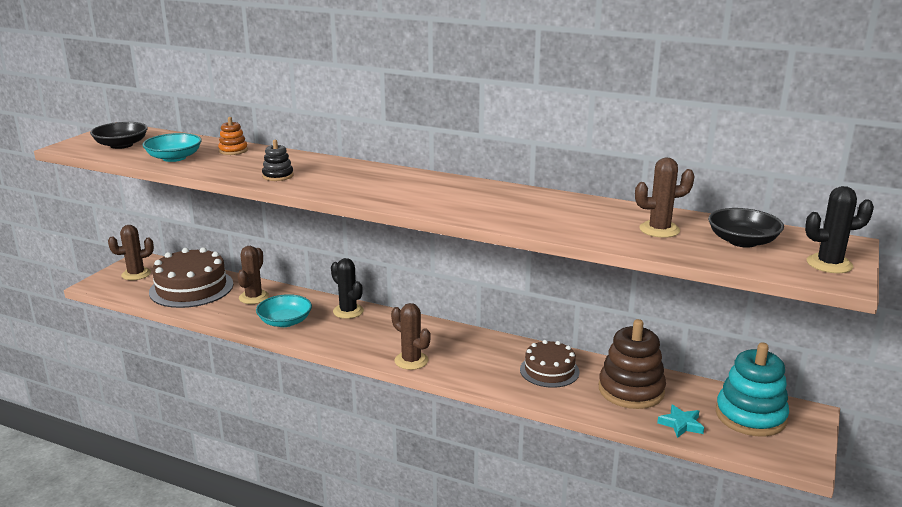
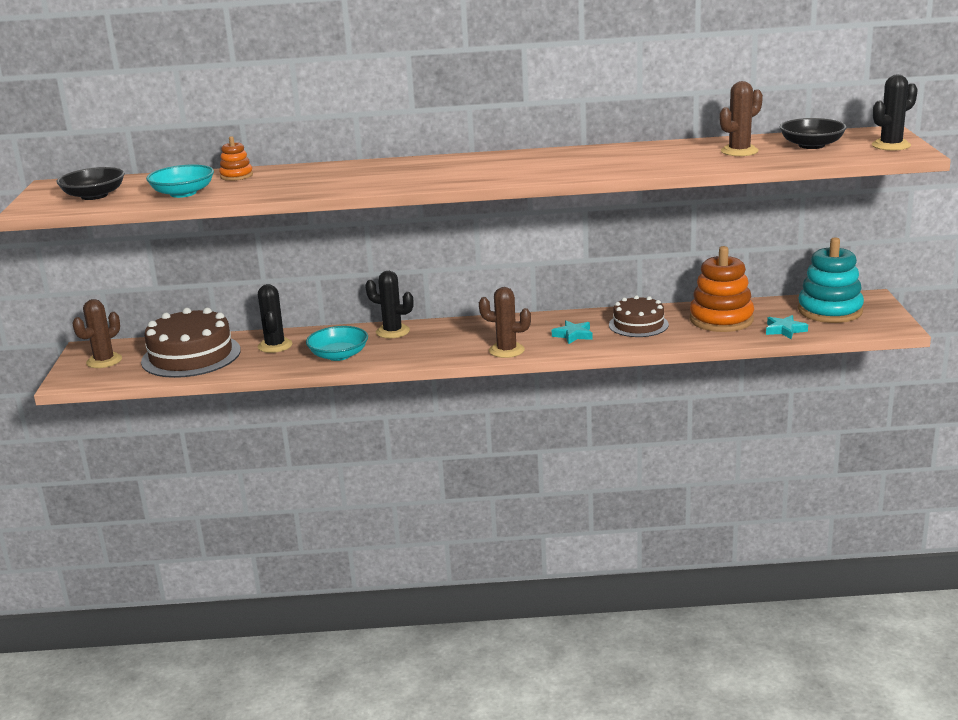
camera: 25 degrees left, 0 degrees up
brown cactus [237,246,269,304] -> black cactus [258,284,293,353]
black stacking toy [262,140,294,181] -> none
brown stacking toy [599,319,666,409] -> orange stacking toy [690,246,754,332]
none -> turquoise star [552,321,593,344]

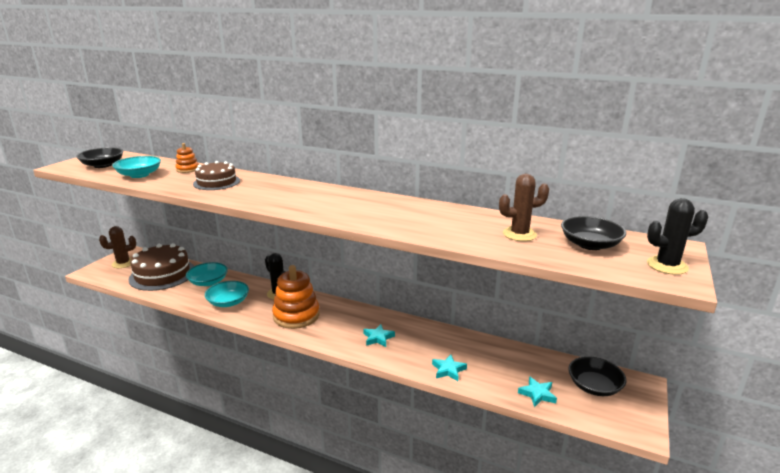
camera: 25 degrees right, 0 degrees up
black cactus [258,284,293,353] -> turquoise bowl [186,262,228,286]
brown cactus [479,287,531,358] -> none
brown cake [609,295,669,337] -> brown cake moved to [193,161,240,190]
orange stacking toy [690,246,754,332] -> orange stacking toy moved to [272,265,320,329]
turquoise stacking toy [798,237,864,323] -> black bowl [568,356,626,396]
none -> turquoise star [432,354,467,381]

